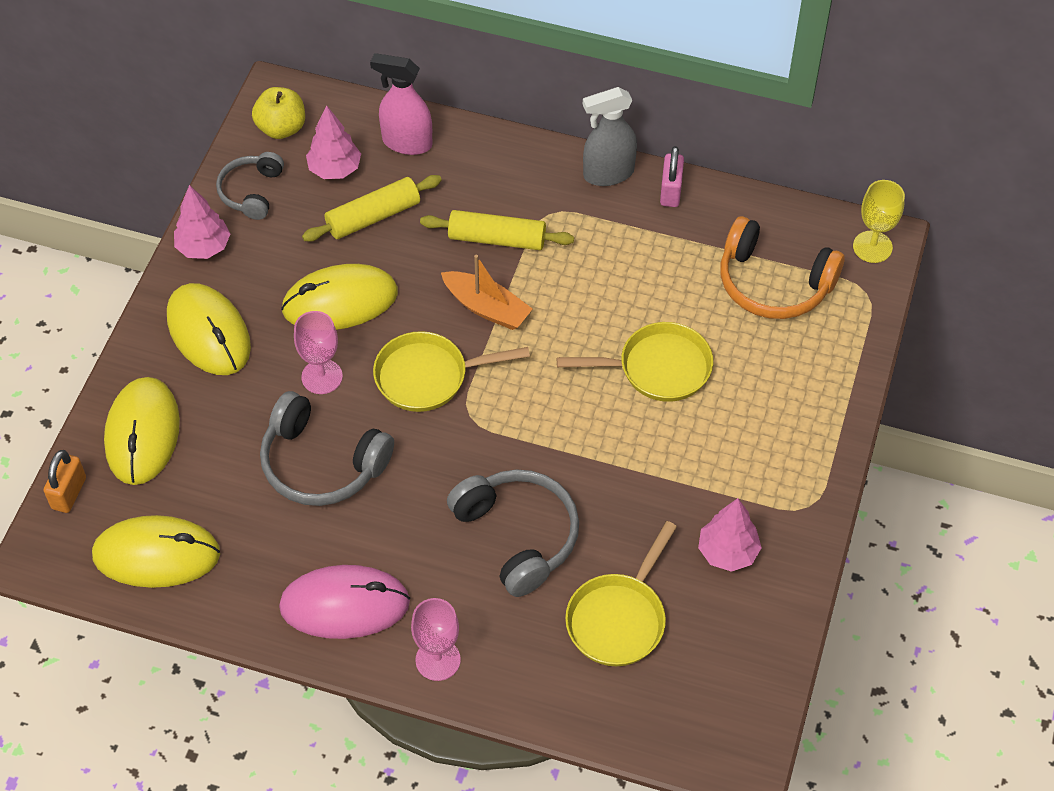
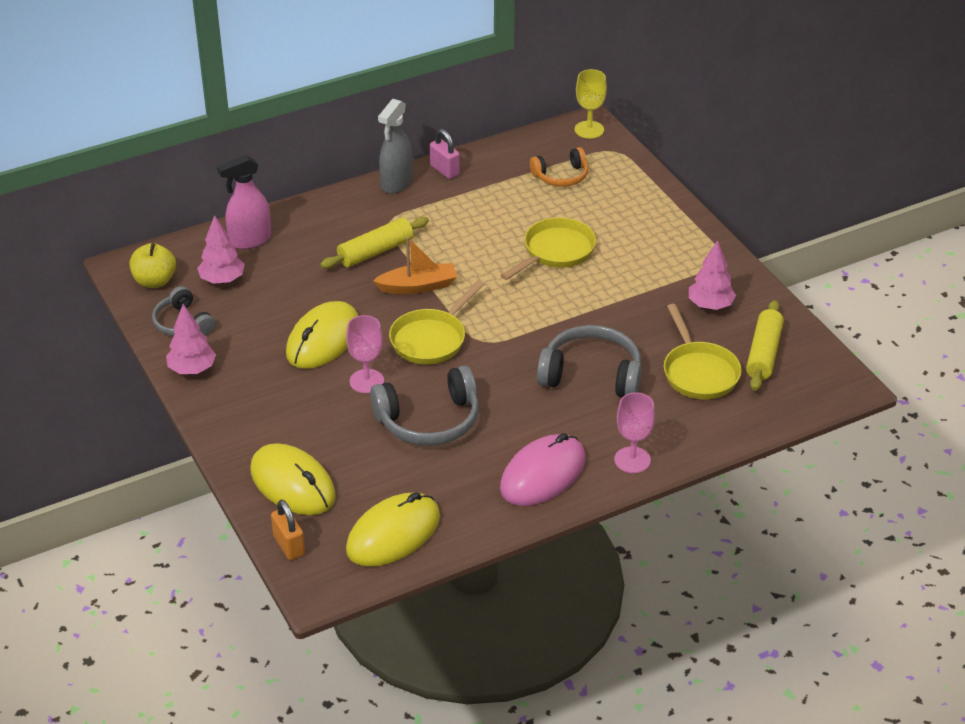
camera: 45 degrees left, 15 degrees down
yellow mouse [167,283,251,375] -> none
yellow rolling pin [302,175,442,242] -> yellow rolling pin moved to [746,300,784,391]
orange headphones [720,216,845,319] -> orange headphones [530,147,588,187], size x0.62

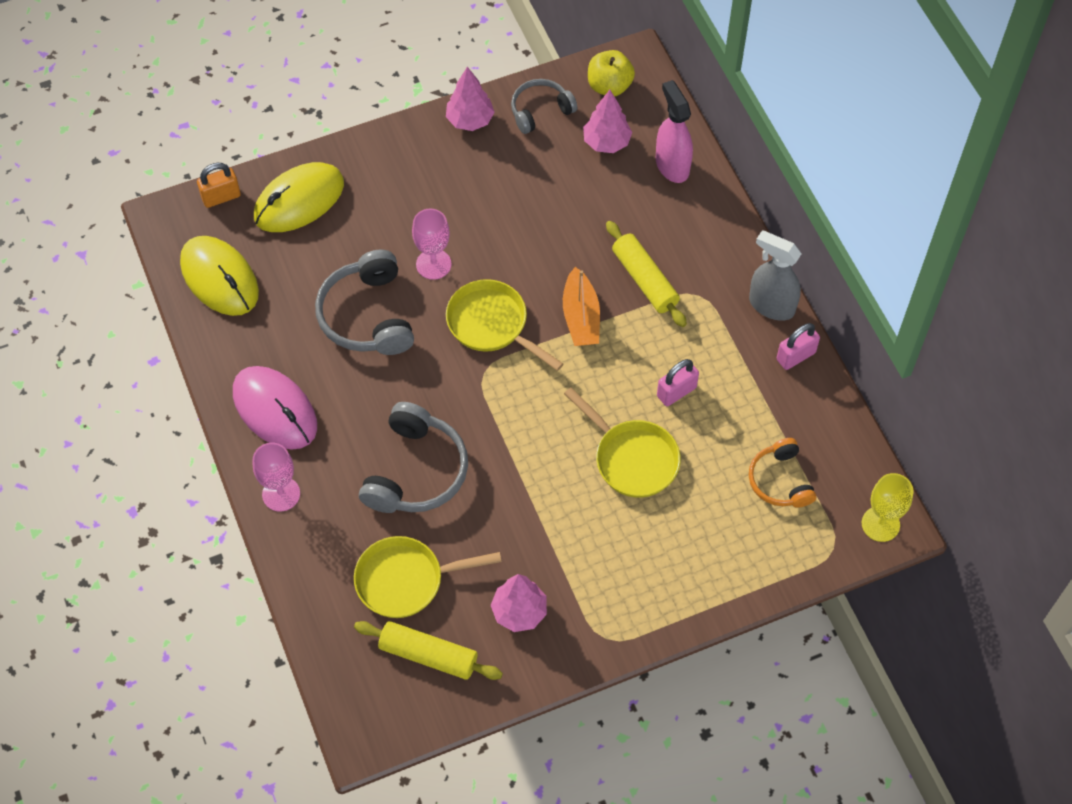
camera: 95 degrees right, 20 degrees up
yellow mouse [286,301,358,369] -> none
none -> pink padlock [657,359,699,406]

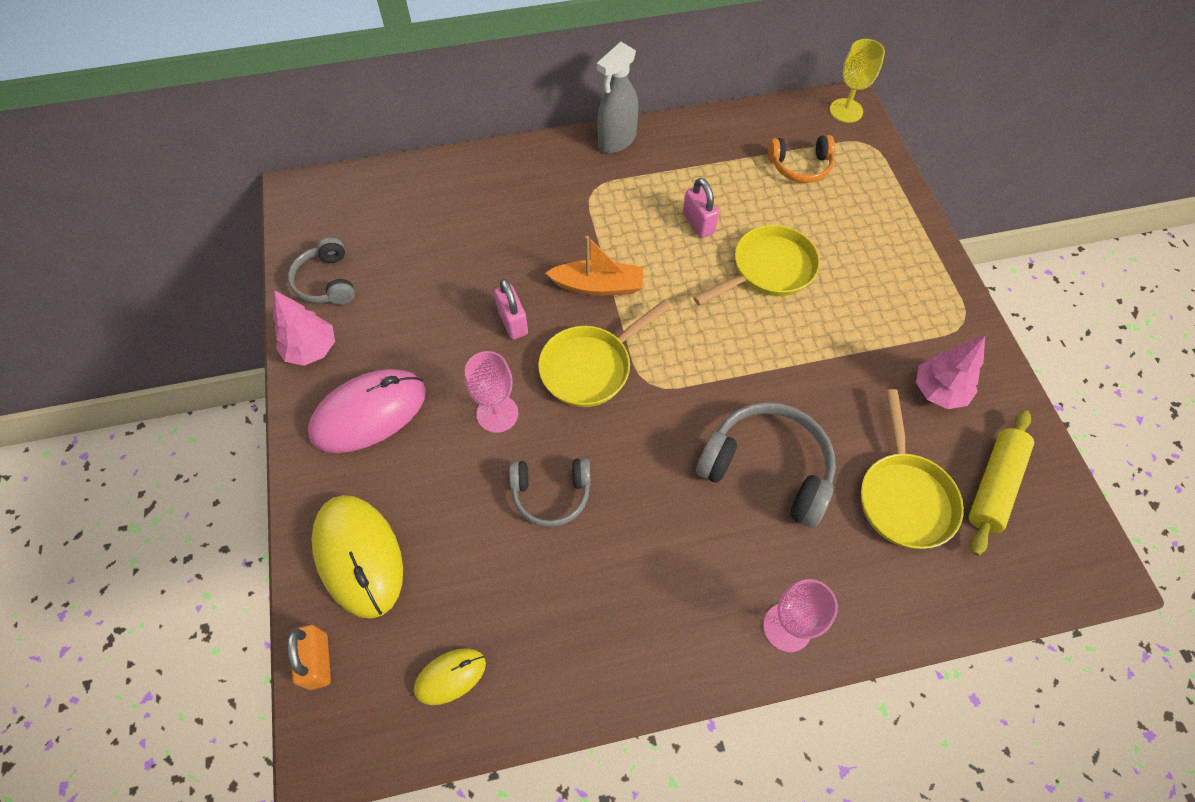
camera: 80 degrees left, 0 degrees up
yellow mouse [180,236,259,316] -> yellow mouse [414,648,486,705], size x0.52
pink mouse [233,366,317,450] -> pink mouse moved to [308,369,426,453]
grey headphones [315,249,414,355] -> grey headphones [509,458,591,527], size x0.62
pink tree [583,90,632,153] -> none
yellow apple [588,50,635,97] -> none
yellow rolling pin [606,221,687,327] -> none
pink spray bottle [656,80,693,183] -> none
pink padlock [777,323,820,370] -> pink padlock moved to [494,279,528,340]

